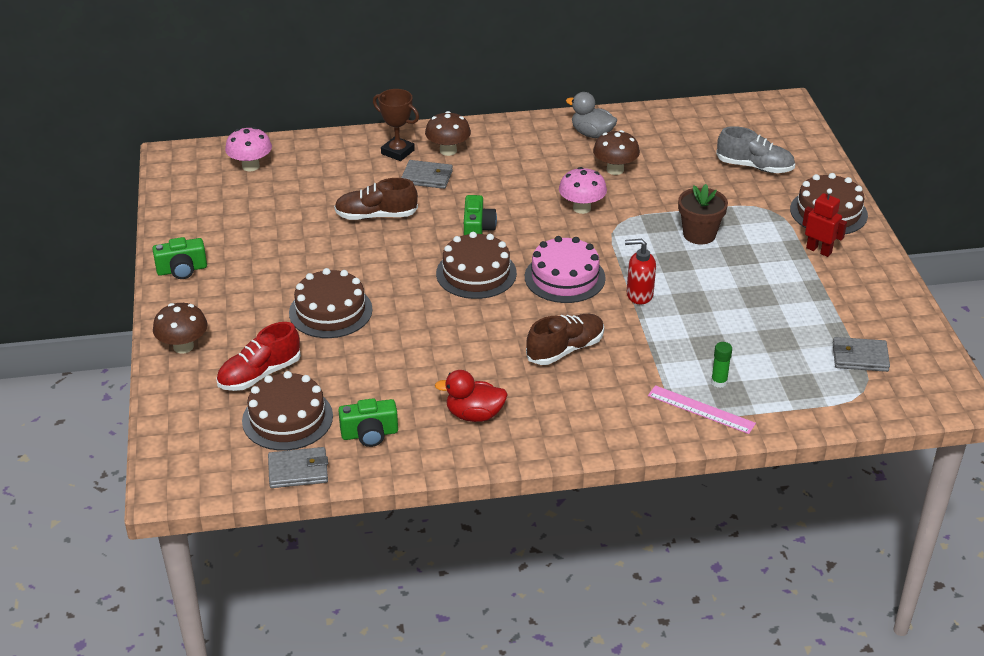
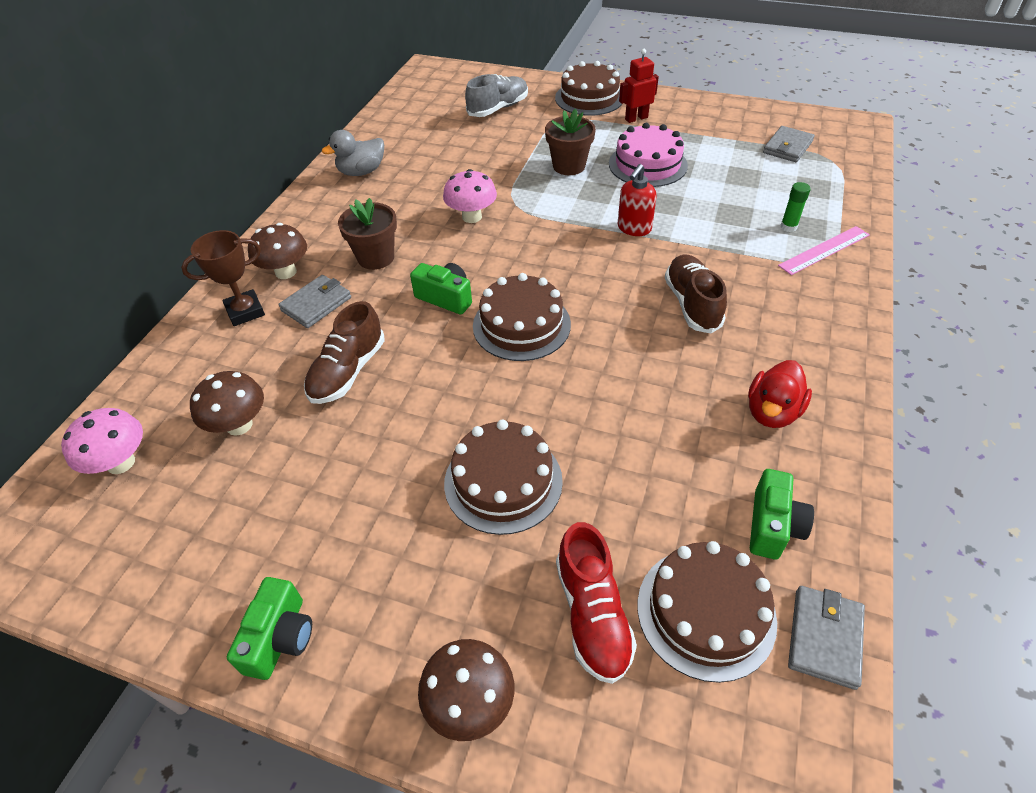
camera: 60 degrees left, 10 degrees up
pink cake [525,236,606,303] -> pink cake moved to [609,123,688,187]
brown mushroom [593,130,640,175] -> brown mushroom moved to [190,371,264,436]
none -> brown flower pot [338,198,397,270]

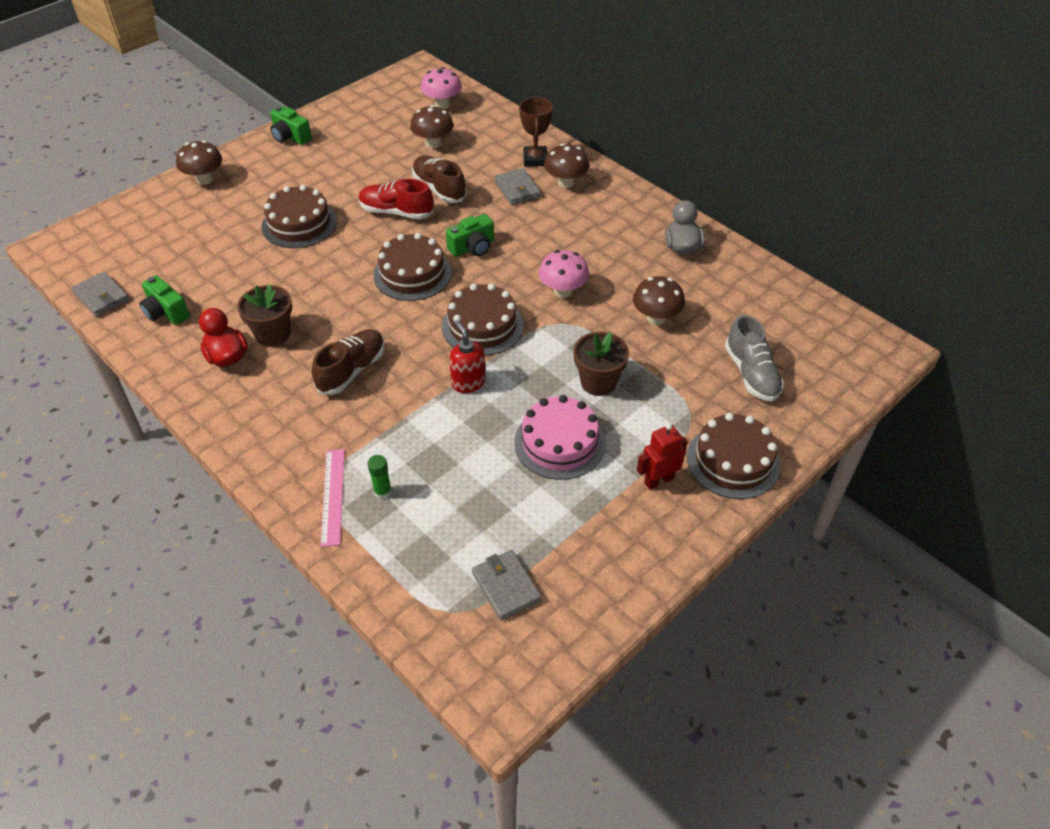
camera: 115 degrees right, 0 degrees up
brown flower pot [338,198,397,270] -> brown flower pot moved to [237,284,292,347]
red shoe [556,522,637,684] -> red shoe moved to [359,179,434,219]
red robot [619,49,659,123] -> red robot turned 120 degrees counterclockwise [637,423,688,490]
brown cake [637,541,777,683] -> brown cake moved to [442,284,524,356]
brown shoe [665,255,727,333] -> brown shoe turned 75 degrees counterclockwise [312,329,385,395]
none -> brown mushroom [633,276,685,325]

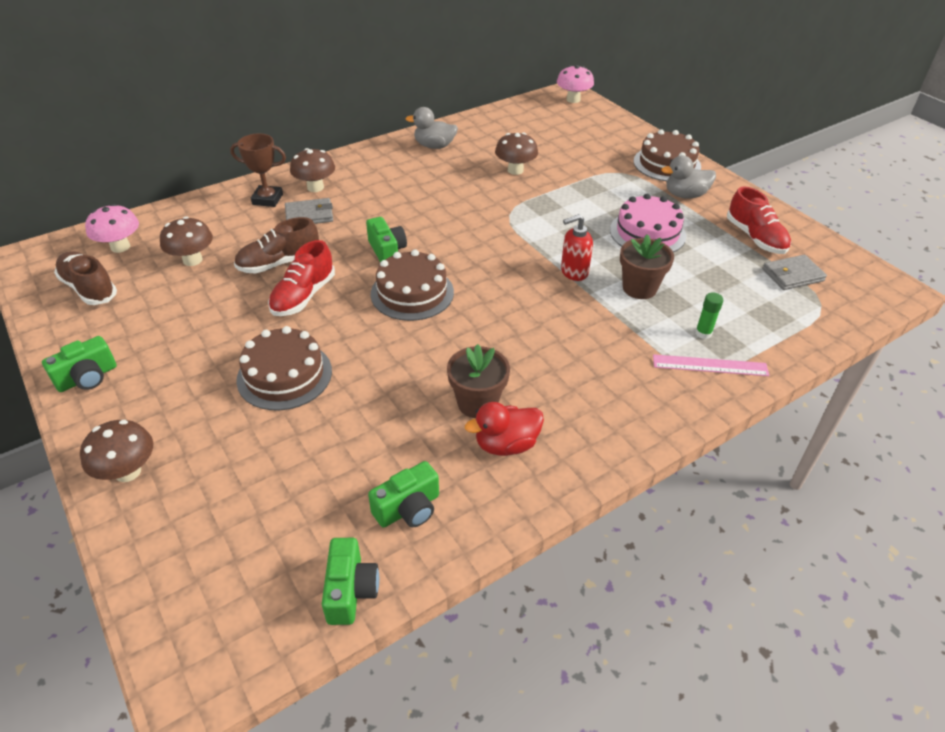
camera: 80 degrees left, 5 degrees down
grey wallet [72,272,129,317] -> green camera [322,538,379,625]
brown shoe [312,329,385,395] -> brown shoe moved to [54,251,117,305]
brown cake [442,284,524,356] -> none
pink mushroom [539,250,589,298] -> pink mushroom moved to [557,65,594,103]
brown flower pot [574,332,629,396] -> brown flower pot moved to [620,234,674,299]
red robot [637,423,688,490] -> grey duck [661,155,716,199]
grey shoe [725,315,784,402] -> none
none -> red shoe [727,186,791,254]

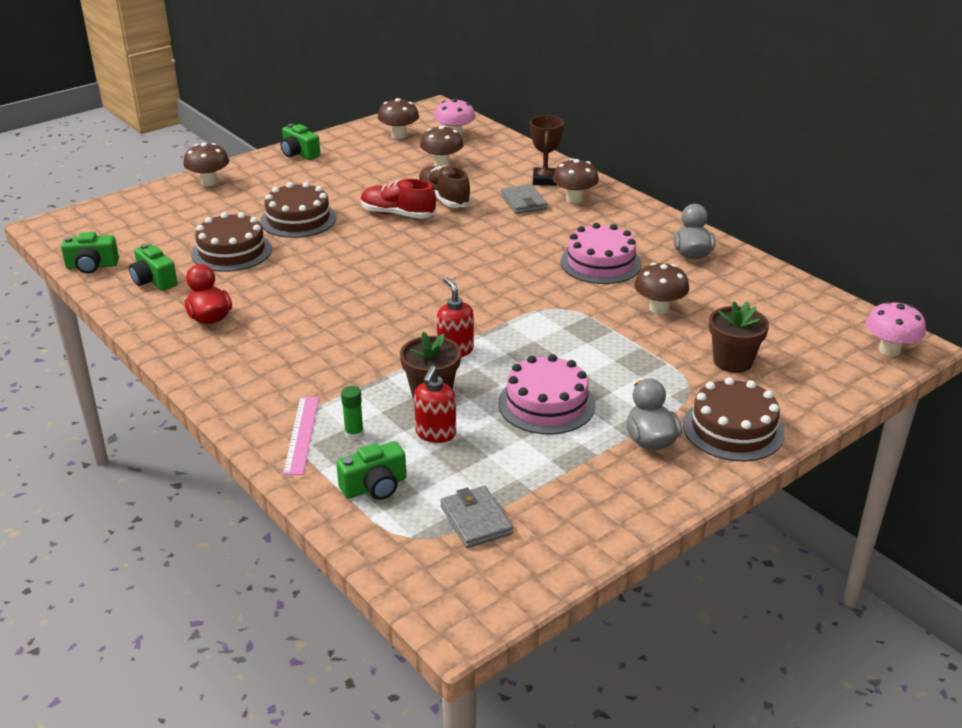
camera: 85 degrees right, 10 degrees down
brown shoe [54,251,117,305] -> brown mushroom [378,98,419,139]
green camera [366,217,407,263] -> green camera moved to [336,441,406,500]
brown cake [371,249,454,321] -> brown cake moved to [191,212,272,272]
brown flower pot [447,344,510,418] -> brown flower pot moved to [709,301,769,373]
red shoe [727,186,791,254] -> none
none -> red soap dispenser [414,366,456,443]
none -> pink cake [561,223,642,284]

